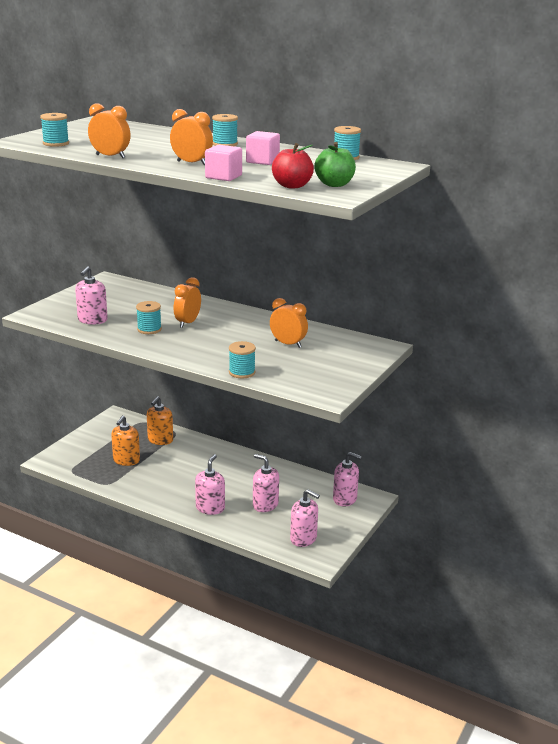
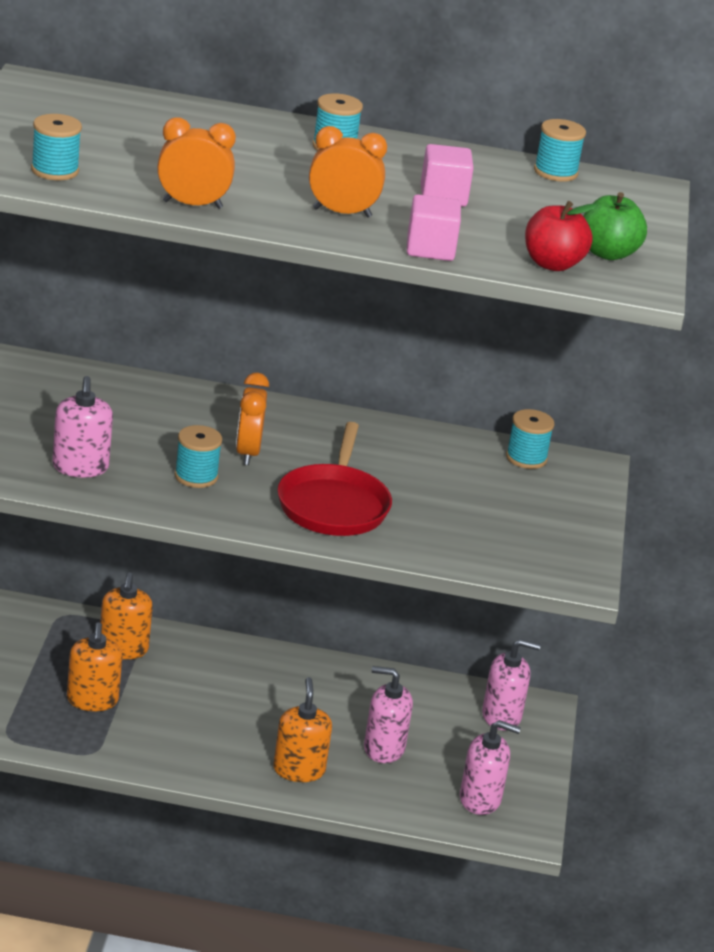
camera: 25 degrees left, 5 degrees up
pink soap dispenser [195,454,225,515] -> orange soap dispenser [273,677,332,782]
turquoise spool [229,341,256,378] -> turquoise spool moved to [506,409,555,469]
orange clock [270,298,308,348] -> none
none -> red pan [277,422,392,536]

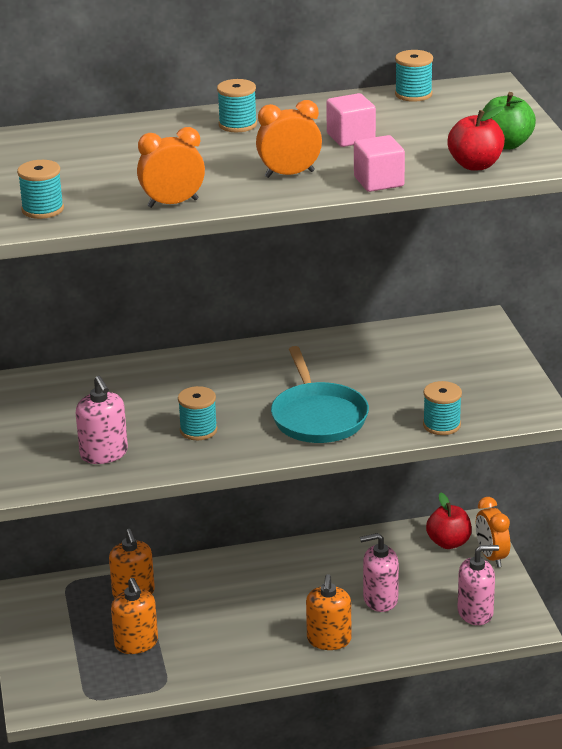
camera: 15 degrees left, 0 degrees up
orange clock [236,372,269,465] -> orange clock moved to [476,497,510,567]
orange soap dispenser [273,677,332,782] -> orange soap dispenser turned 150 degrees counterclockwise [306,574,351,650]
red pan [277,422,392,536] -> turquoise pan [271,346,369,443]
pink soap dispenser [482,639,541,730] -> red apple [426,492,472,549]
turquoise spool [506,409,555,469] -> turquoise spool moved to [423,381,462,435]

